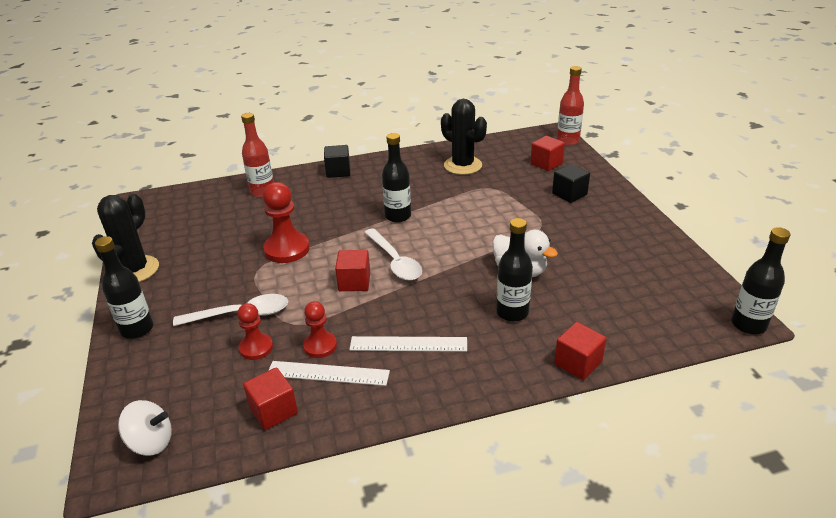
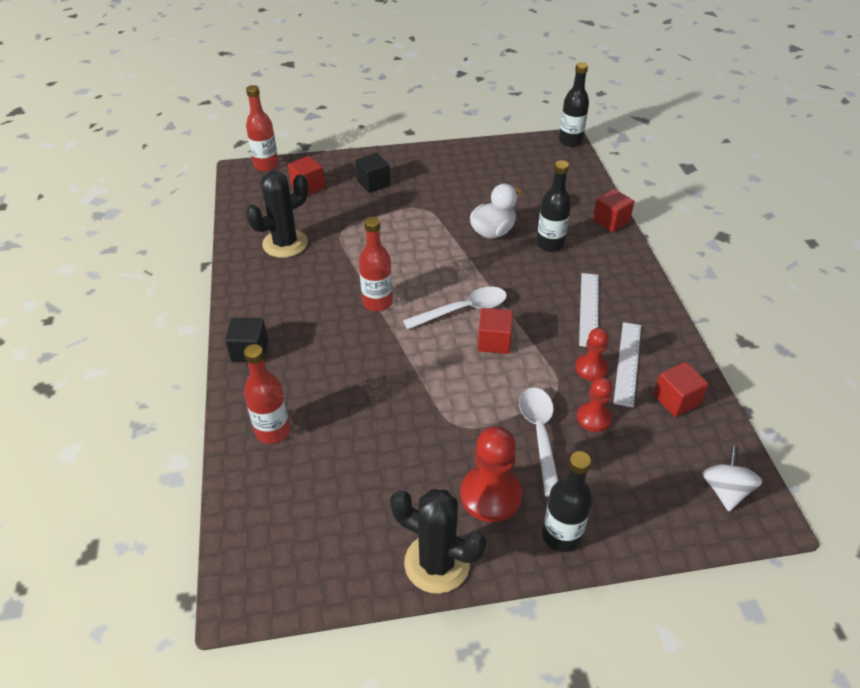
camera: 85 degrees left, 10 degrees up
red pawn [263,182,310,263] -> red pawn moved to [461,426,522,522]
black bottle [382,133,411,223] -> red bottle [359,217,393,311]

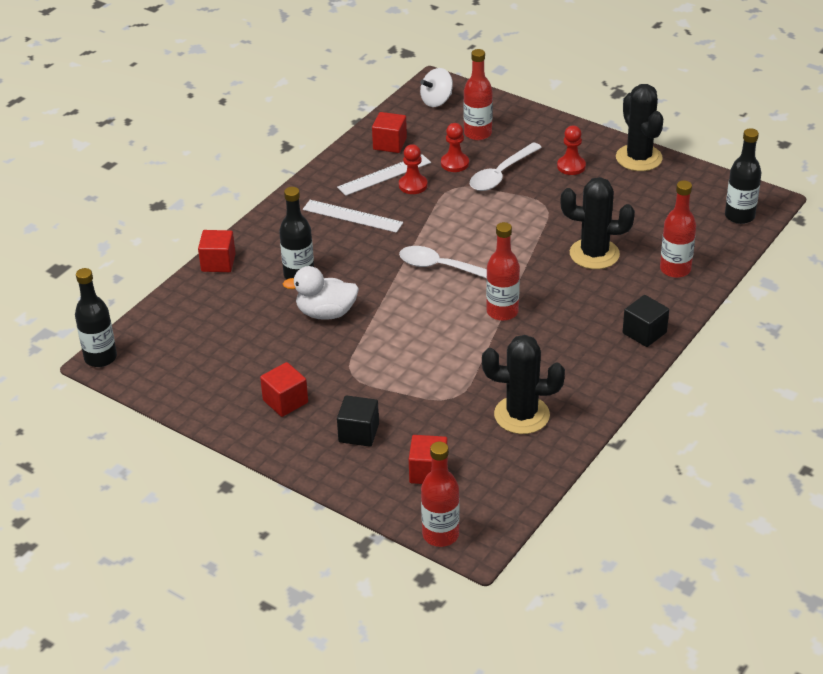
camera: 135 degrees left, 5 degrees down
red pawn [461,426,522,522] -> red pawn [557,126,586,175], size x0.61
red cube [478,308,513,354] -> red cube moved to [260,362,308,417]
black bottle [542,451,592,552] -> black bottle moved to [725,128,761,224]
white ruler [579,273,599,347] -> white ruler turned 60 degrees clockwise [303,200,403,233]
none -> red bottle [464,49,493,140]
none -> black cactus [561,177,635,269]

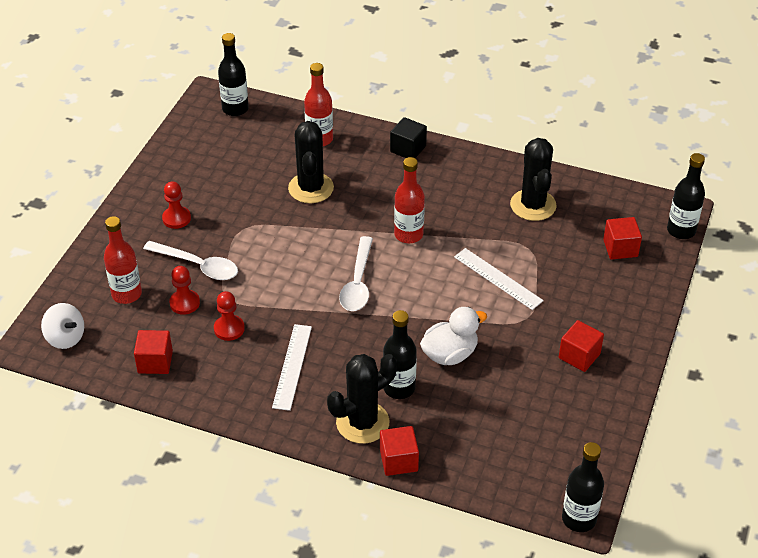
camera: 105 degrees left, 5 degrees up
white duck [283,266,359,320] -> white duck turned 105 degrees counterclockwise [420,307,487,365]
white ruler [337,154,431,196] -> white ruler moved to [454,248,544,310]
black cube [337,395,379,447] -> none
red bottle [421,442,460,547] -> black bottle [667,153,705,239]
black cactus [616,84,663,171] -> black cactus moved to [327,354,397,444]

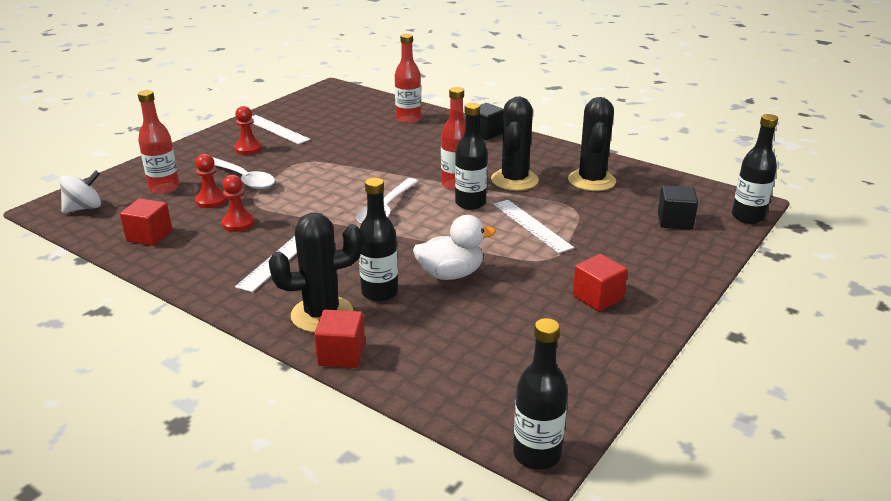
camera: 15 degrees right, 15 degrees down
white spinning top [41,303,84,349] -> white spinning top turned 90 degrees counterclockwise [60,170,101,213]
black bottle [218,33,249,116] -> black bottle moved to [455,103,488,210]
black cactus [288,121,334,203] -> black cactus moved to [491,96,539,191]
red cube [603,217,642,260] -> black cube [658,185,698,230]
none -> white ruler [251,115,310,144]

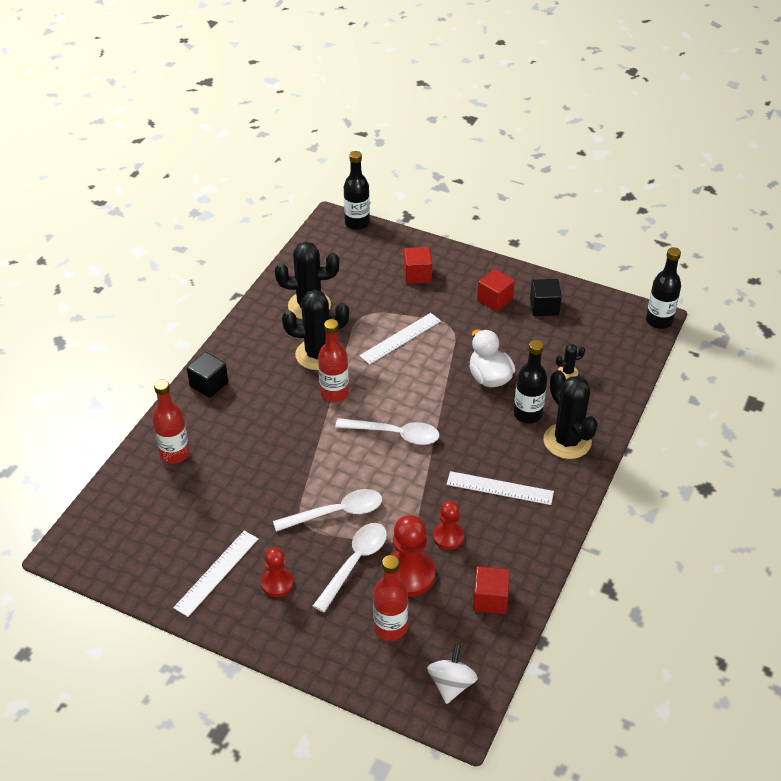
camera: 100 degrees left, 15 degrees up
white spinning top [60,170,101,213] -> white spinning top turned 60 degrees clockwise [427,644,478,704]
red pawn [195,154,227,208] -> red pawn [391,515,435,597], size x1.63
red cube [314,309,365,368] -> red cube moved to [404,247,432,284]
black bottle [455,103,488,210] -> none
black cube [658,185,698,230] -> black cube moved to [530,279,562,316]
none -> white spoon [273,489,382,532]
none -> black cactus [556,344,585,379]

